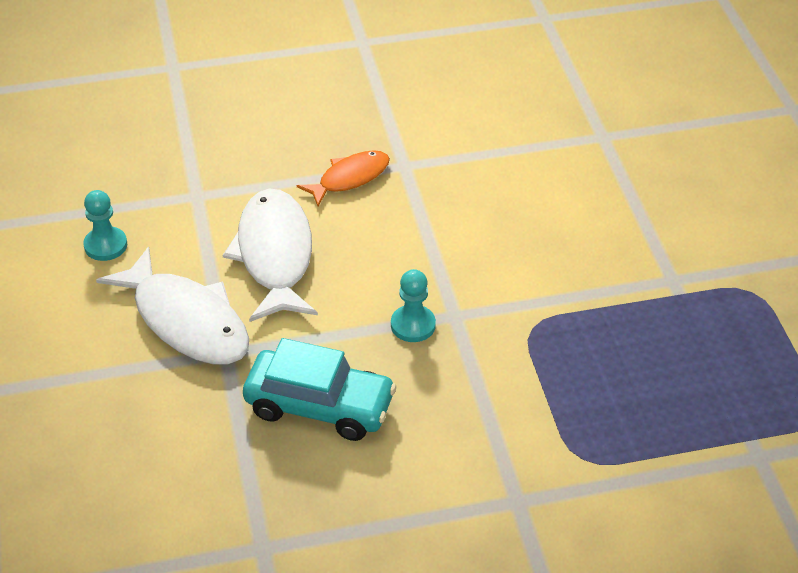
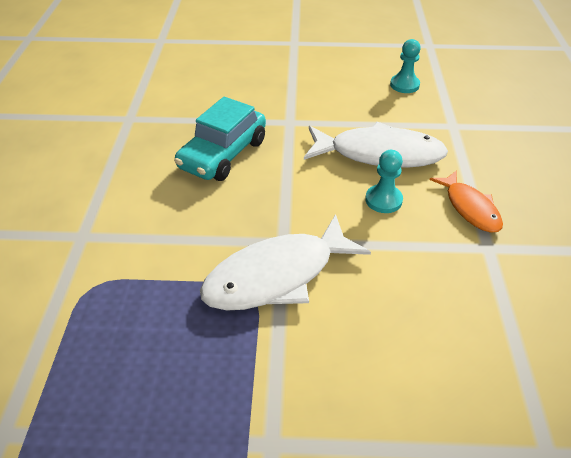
camera: 105 degrees right, 0 degrees up
white fish [96,247,249,364] -> white fish moved to [200,214,371,311]
turquoise pawn [391,269,436,342] -> turquoise pawn moved to [365,150,403,213]

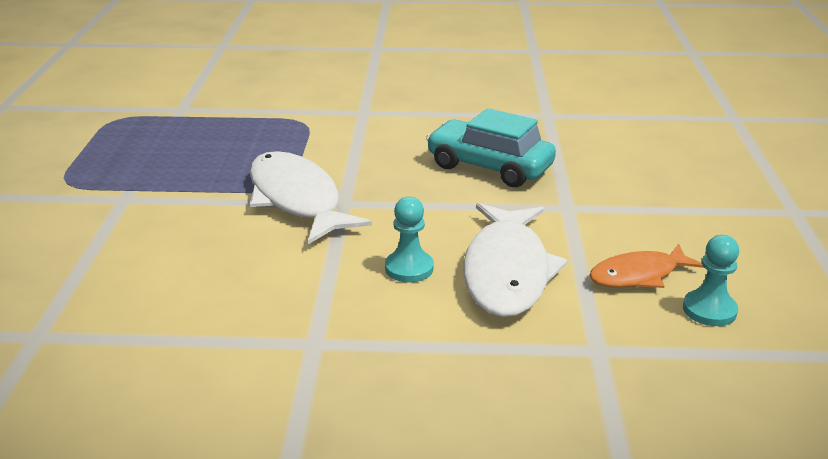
camera: 90 degrees right, 15 degrees down
orange fish [430,170,503,233] -> orange fish moved to [589,244,704,288]

